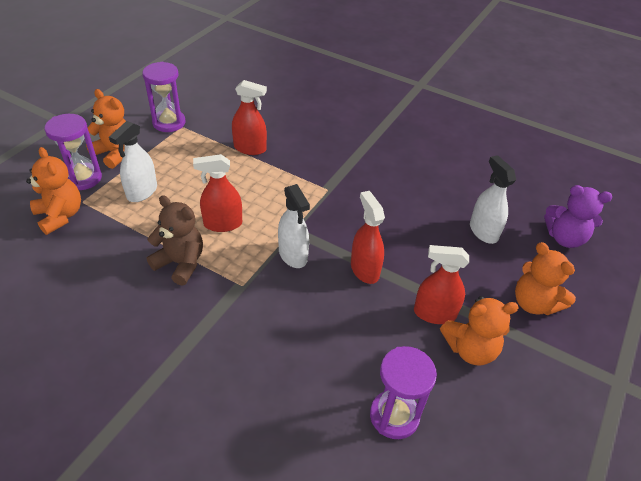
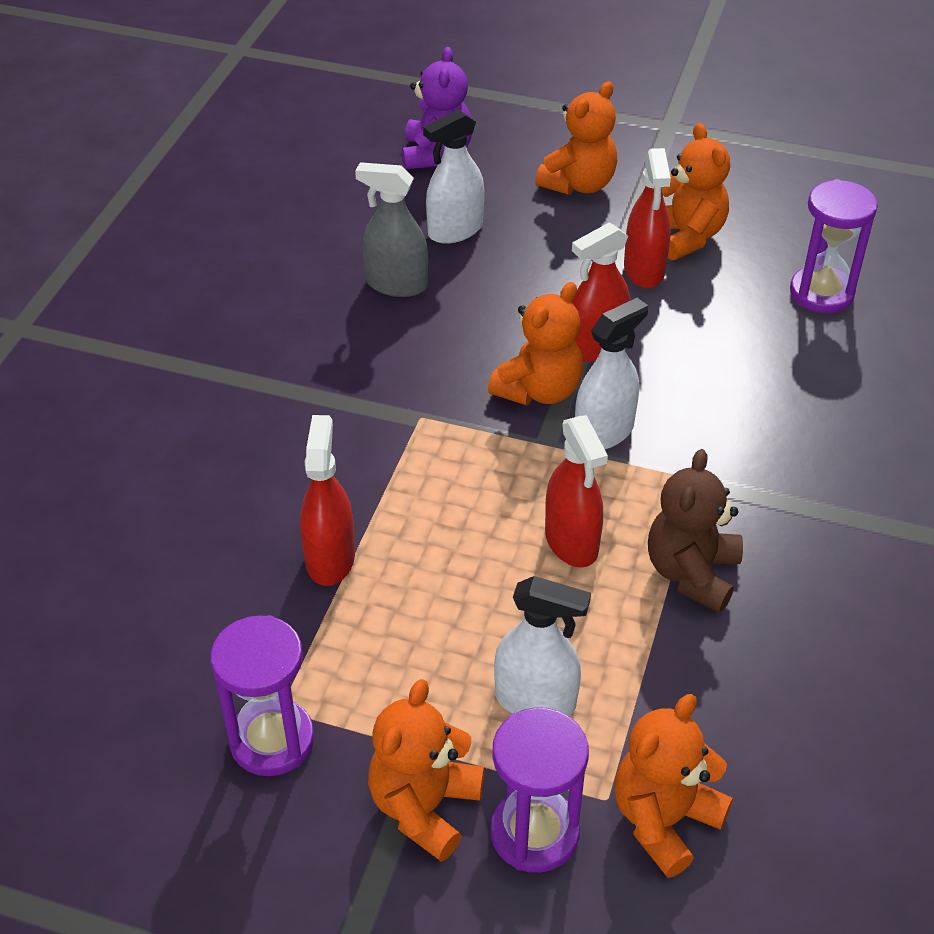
camera: 100 degrees left, 0 degrees up
none -> grey spray bottle [355,162,428,297]
none -> orange teddy bear [488,282,583,405]

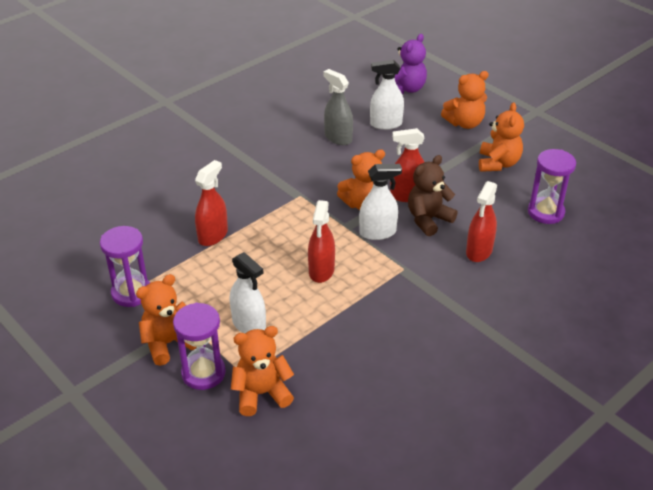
camera: 30 degrees right, 5 degrees down
red spray bottle [624,148,671,288] -> red spray bottle moved to [466,181,497,262]
brown teddy bear [648,449,743,613] -> brown teddy bear moved to [408,155,458,236]

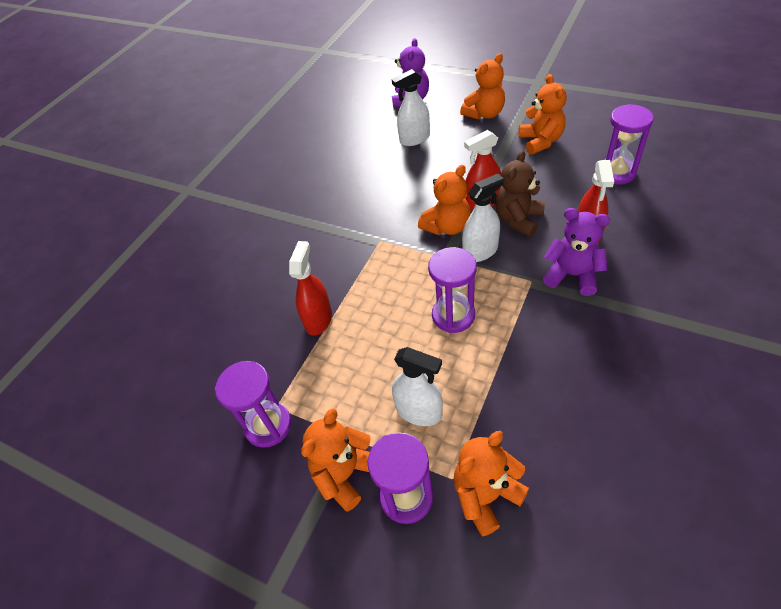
camera: 15 degrees left, 10 degrees up
red spray bottle [308,200,335,283] -> purple hourglass [428,247,477,333]
grey spray bottle [323,69,353,145] -> none
none -> purple teddy bear [543,208,610,296]

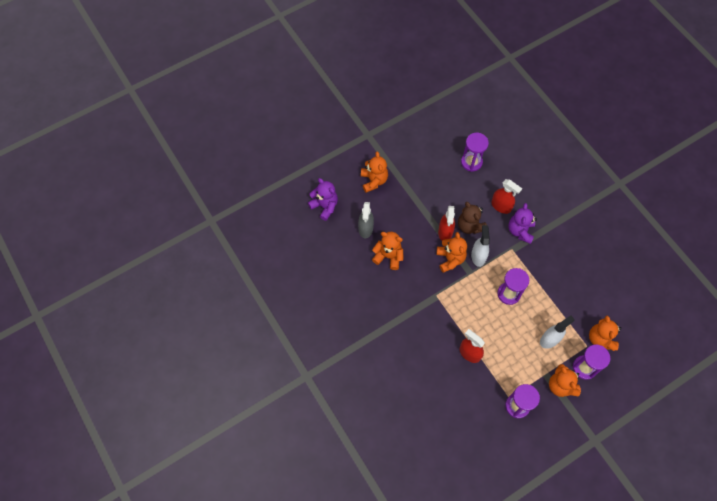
camera: 65 degrees left, 15 degrees up
white spray bottle [392,69,430,146] -> grey spray bottle [358,202,374,238]
orange teddy bear [519,74,567,154] -> orange teddy bear moved to [372,232,404,270]
purple teddy bear [543,208,610,296] -> purple teddy bear turned 45 degrees counterclockwise [508,203,537,244]

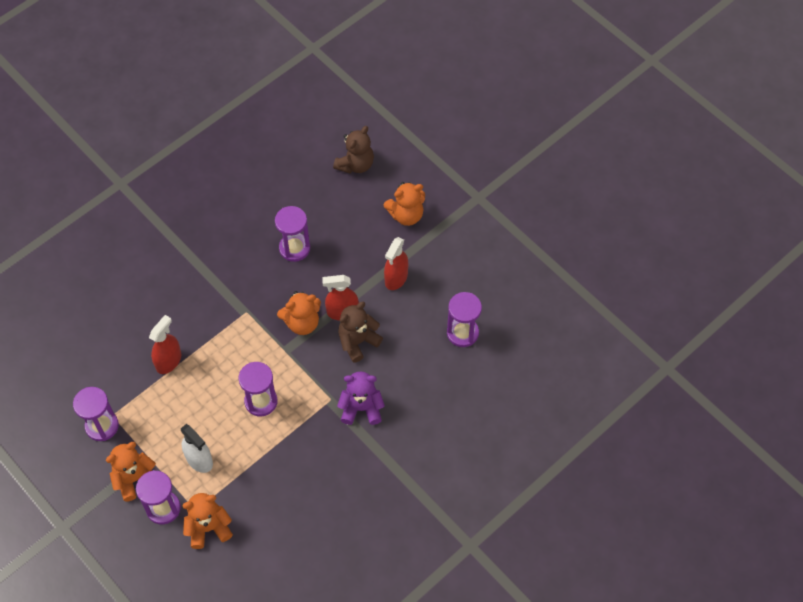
camera: 80 degrees right, 5 degrees down
purple teddy bear [308,178,338,221] -> brown teddy bear [333,126,374,174]
grey spray bottle [358,202,374,238] -> none
orange teddy bear [372,232,404,270] -> purple hourglass [275,206,310,262]
white spray bottle [471,225,490,267] -> none
red spray bottle [491,179,522,214] -> red spray bottle moved to [384,237,408,290]

